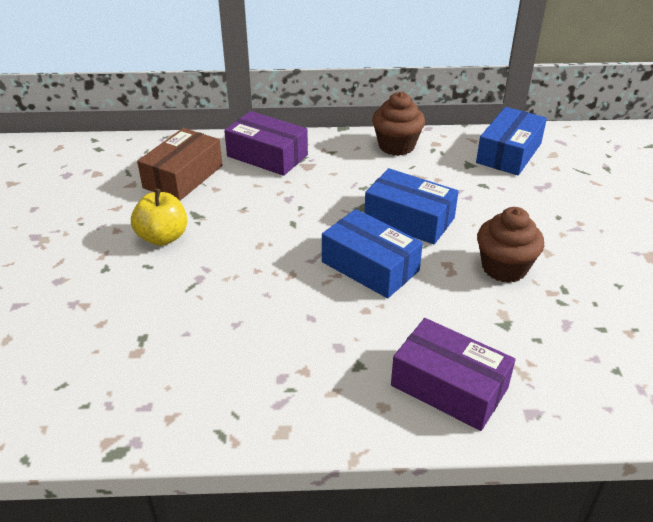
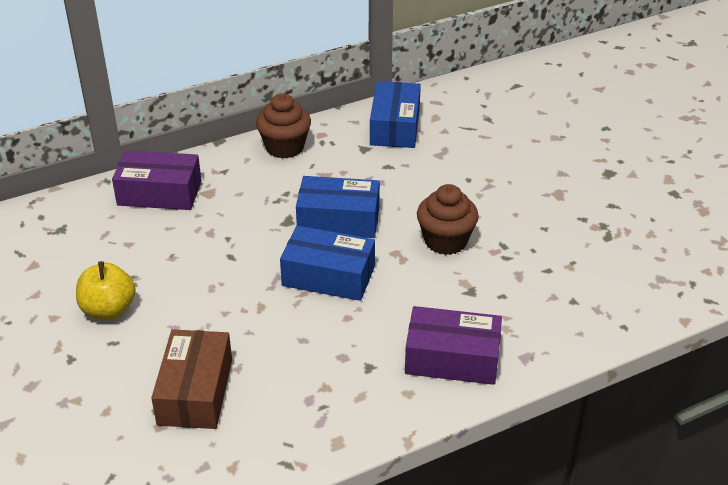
camera: 25 degrees left, 0 degrees up
brown box [137,128,223,201] -> brown box moved to [151,329,232,429]

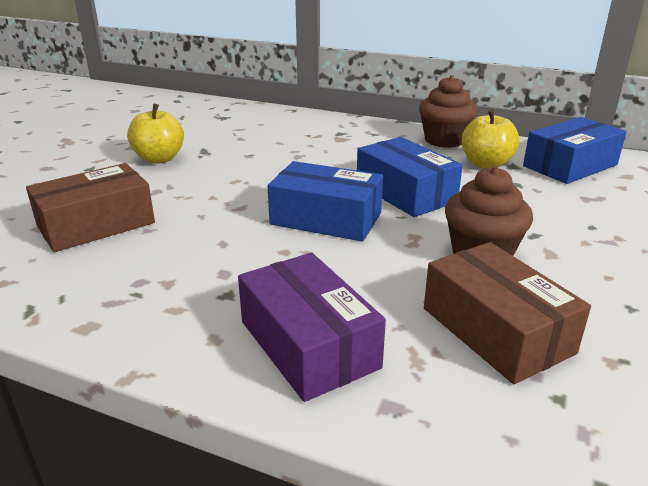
camera: 50 degrees right, 10 degrees down
purple box [112,150,201,210] -> none
blue box [280,226,375,301] -> blue box turned 45 degrees counterclockwise [268,161,383,241]
none -> brown box [424,242,591,384]
none -> yellow apple [462,109,519,169]

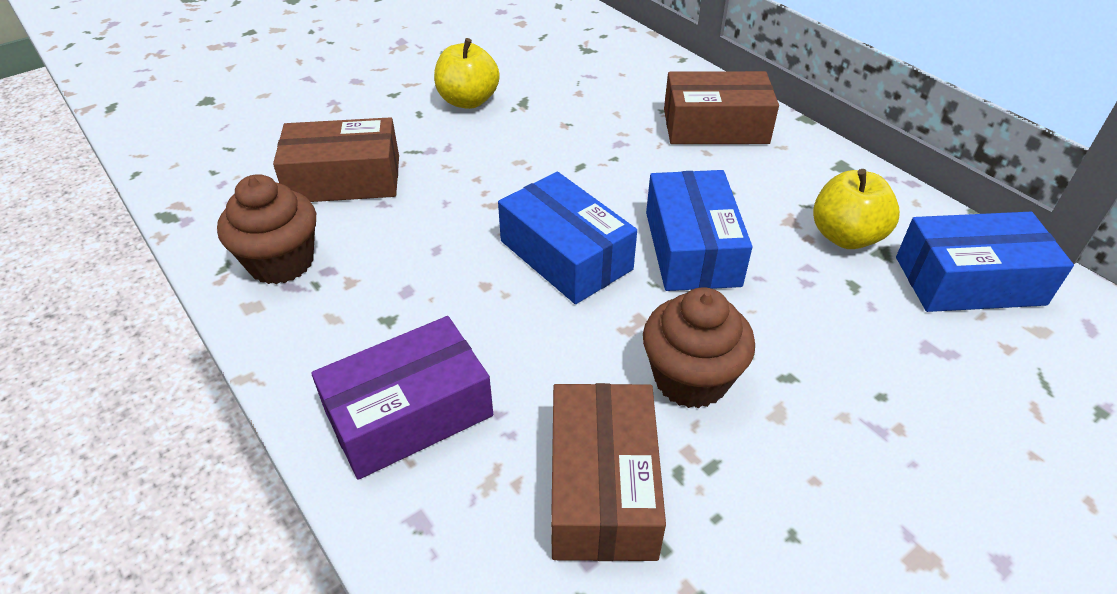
camera: 30 degrees right, 15 degrees up
purple box [238,253,386,402] -> purple box turned 60 degrees clockwise [311,316,493,480]
brown cupcake [419,75,478,148] -> brown cupcake moved to [217,174,316,284]
none -> brown box [664,71,779,144]

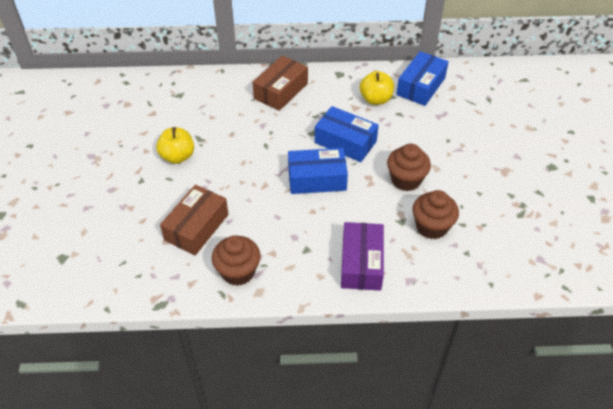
camera: 55 degrees left, 5 degrees up
brown box [551,383,666,561] -> brown cupcake [413,190,459,239]

